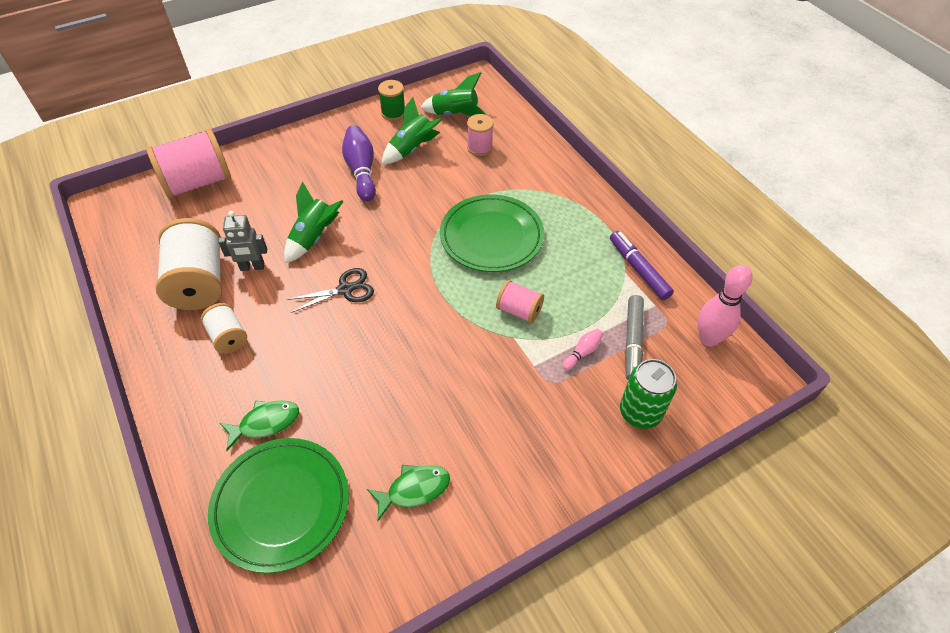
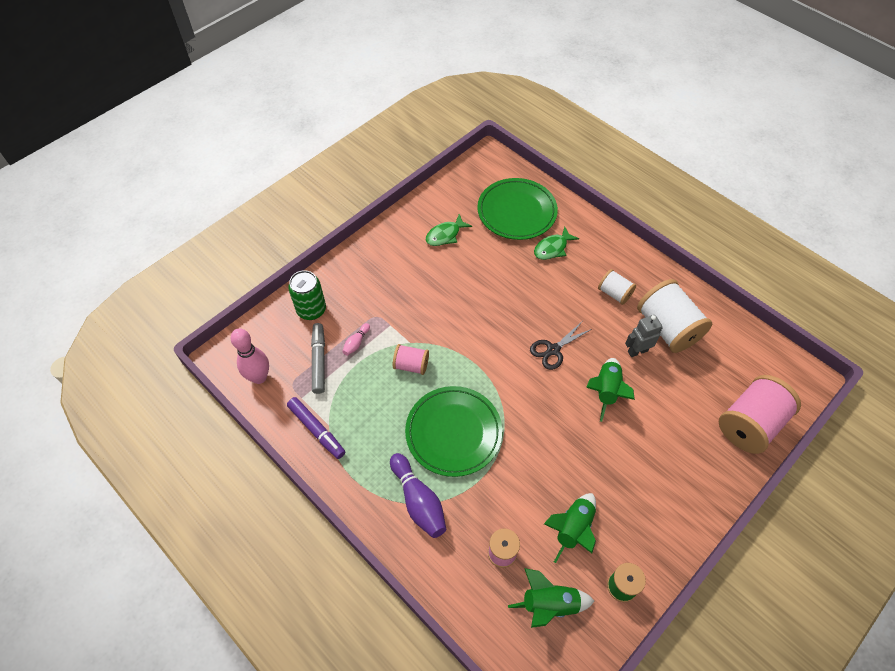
camera: 165 degrees right, 5 degrees up
purple bowling pin [342,125,376,202] -> purple bowling pin moved to [390,453,446,538]

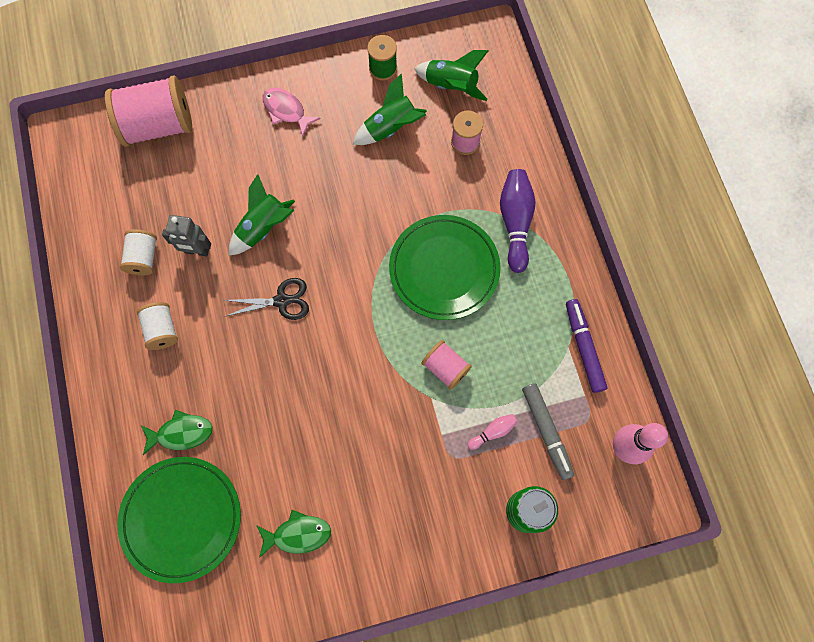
camera: 150 degrees left, 15 degrees up
grey marker [311,323,325,394] -> grey marker turned 45 degrees counterclockwise [522,383,574,480]
white spool [637,279,712,353] -> white spool [120,229,157,276], size x0.53
none -> pink fish [262,88,321,136]

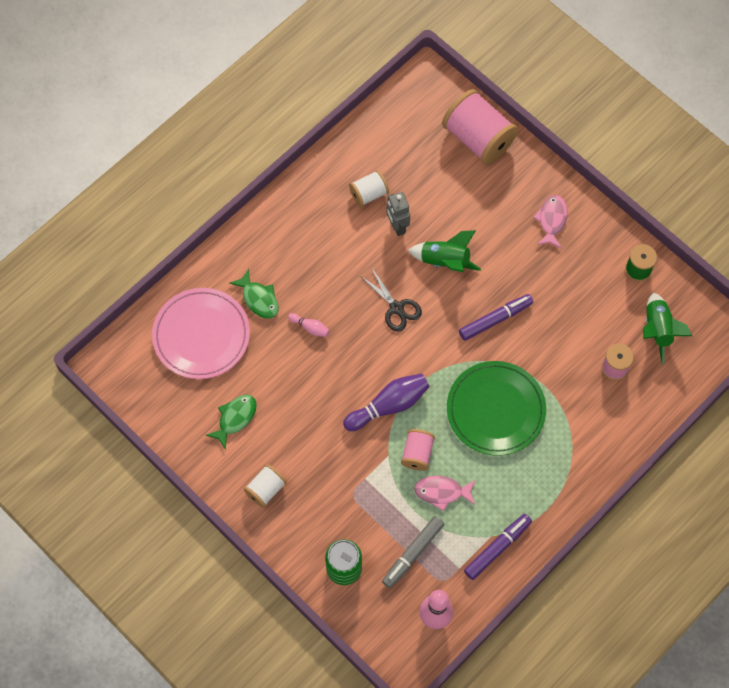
camera: 60 degrees right, 5 degrees down
green plate [117,457,241,583] -> pink plate [152,288,250,379]
white spool [137,302,178,350] -> white spool moved to [244,464,287,508]
green fish [256,510,331,558] -> green fish turned 105 degrees counterclockwise [206,395,257,450]
green rocket [353,73,427,145] -> none
pink bowling pin [467,414,518,450] -> pink bowling pin moved to [288,313,330,337]
purple bowling pin [500,169,536,273] -> purple bowling pin moved to [343,373,430,431]
none -> pink fish [414,476,475,511]
none -> purple marker [459,294,533,341]

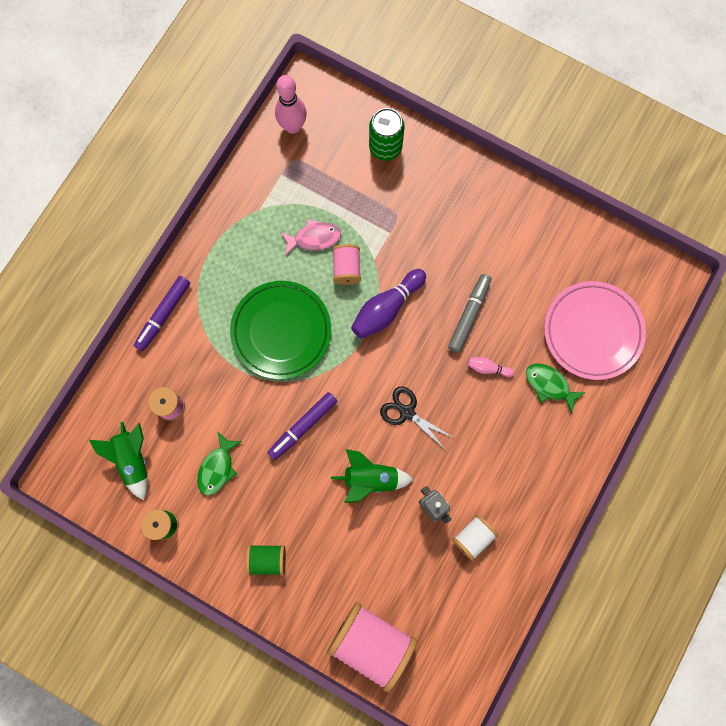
camera: 165 degrees right, 10 degrees up
green fish [206,395,257,450] -> green fish moved to [197,432,242,495]
white spool [244,464,287,508] -> none
grey marker [382,516,444,588] -> grey marker moved to [448,274,491,353]
purple marker [464,514,532,580] -> purple marker moved to [134,276,190,351]
pink fish [533,195,568,248] -> green spool [246,545,286,576]

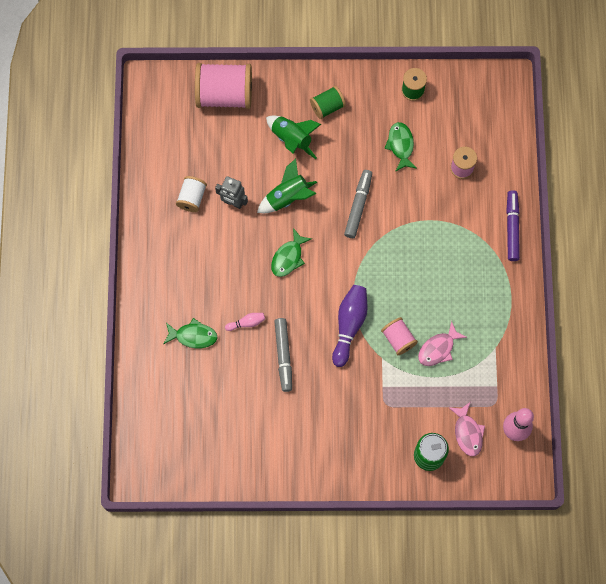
camera: 150 degrees right, 5 degrees down
green rocket [89,422,148,500] -> green rocket moved to [266,115,321,159]
green plate [230,281,331,380] -> none
purple marker [267,392,337,460] -> grey marker [344,170,372,238]
black scissors [380,386,454,449] -> green fish [271,228,312,277]
pink plate [544,281,646,380] -> none
none -> pink fish [449,403,485,456]

